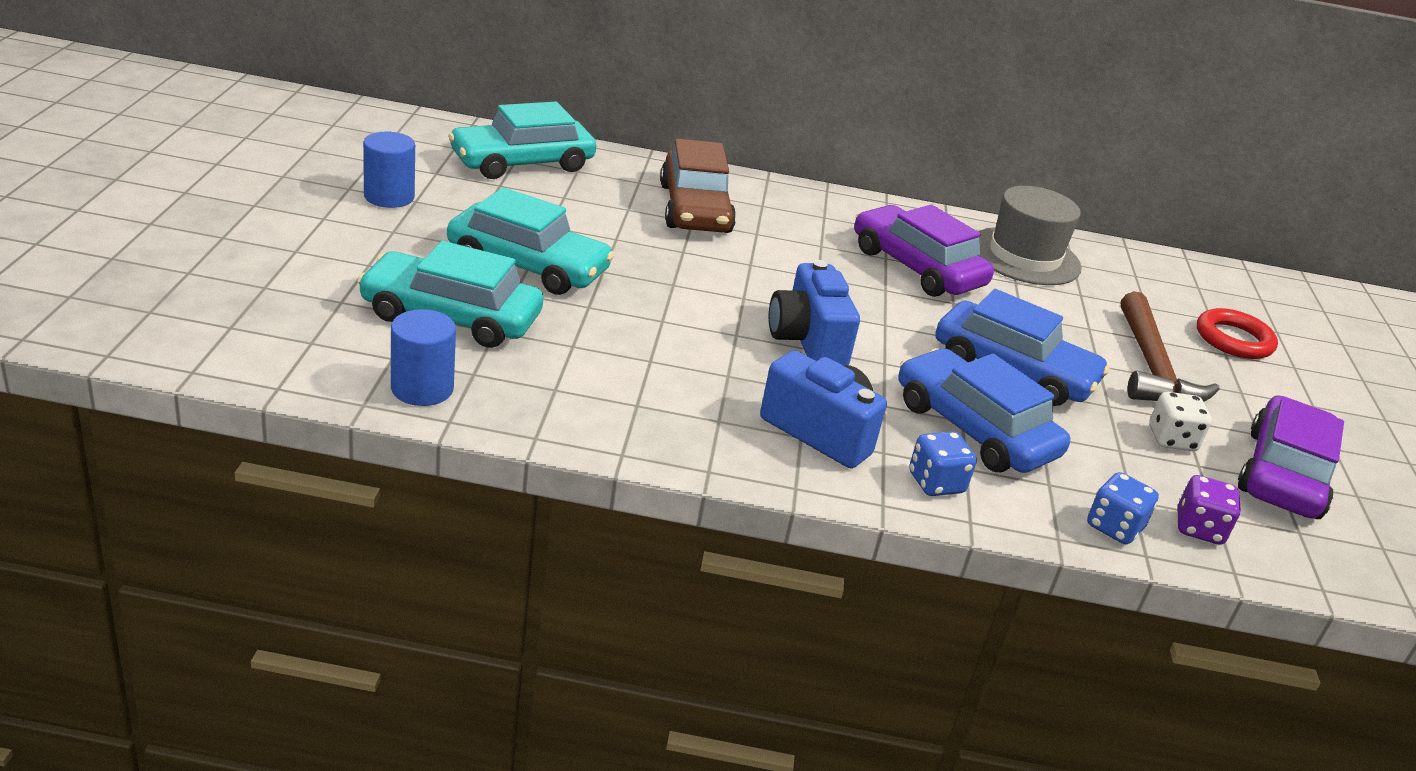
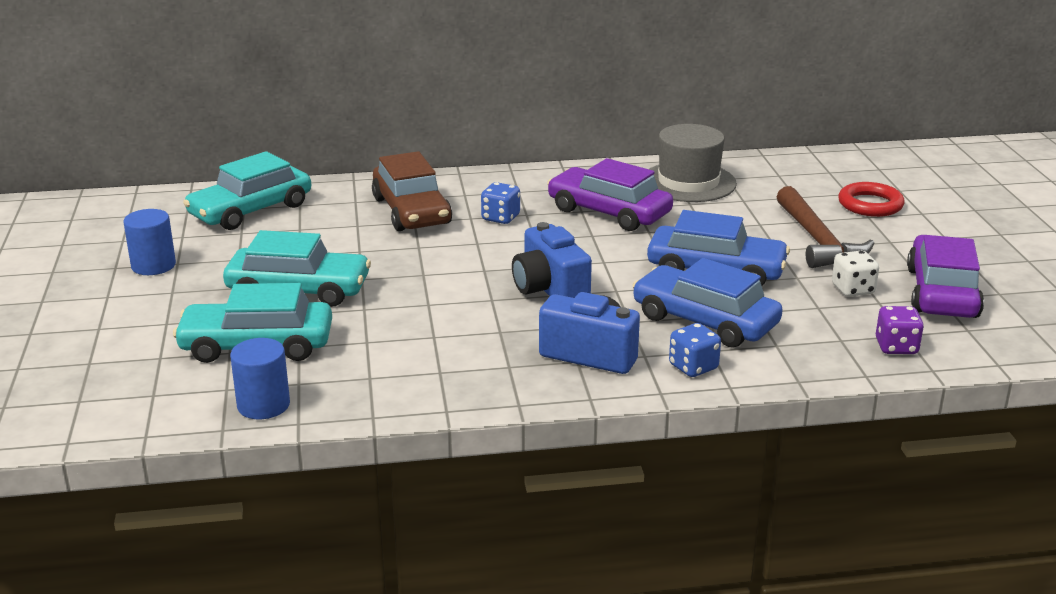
camera: 10 degrees left, 5 degrees down
blue dice [1087,472,1159,544] -> blue dice moved to [481,182,520,224]

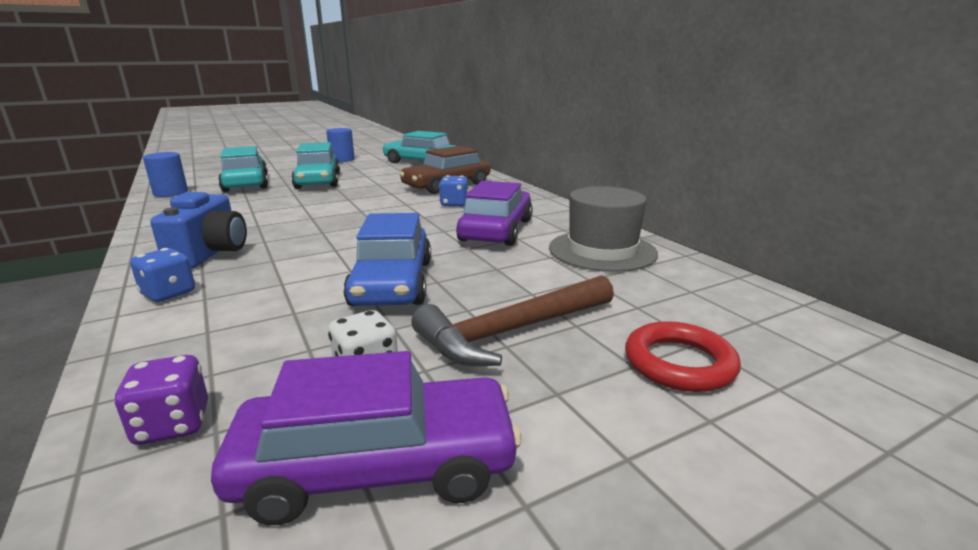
camera: 70 degrees right, 5 degrees down
blue camera [512,222,592,298] -> none
blue car [632,258,782,348] -> none

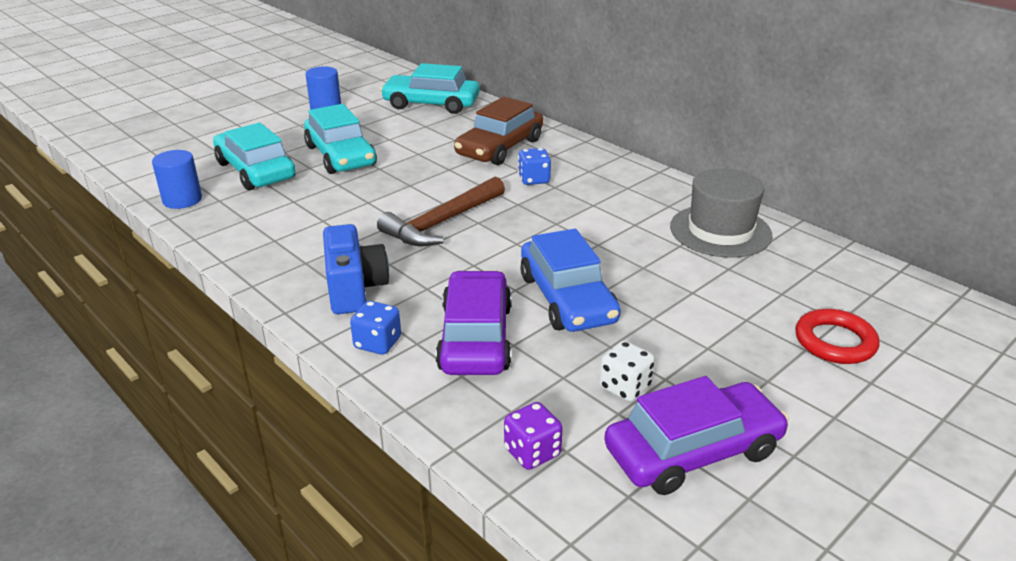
camera: 15 degrees left, 10 degrees up
brown hammer [411,275,614,366] -> brown hammer moved to [377,176,505,247]
purple car [456,181,533,246] -> purple car moved to [436,270,512,375]

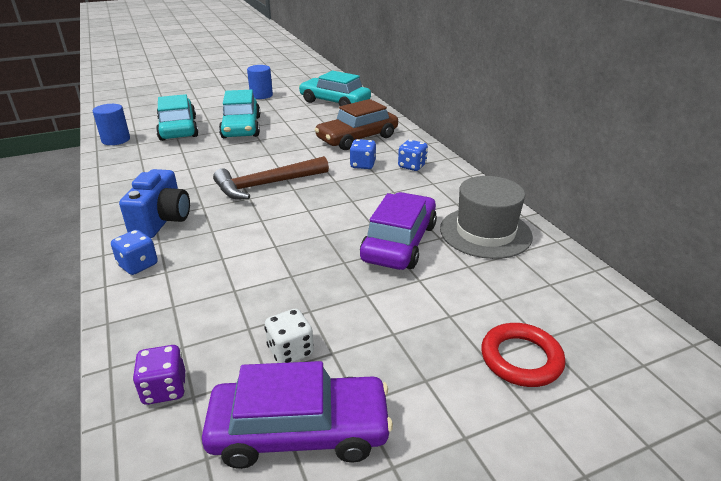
camera: 20 degrees right, 0 degrees up
purple car [436,270,512,375] -> purple car moved to [360,192,437,270]
blue car [520,229,621,332] -> none
none -> blue dice [398,140,428,171]

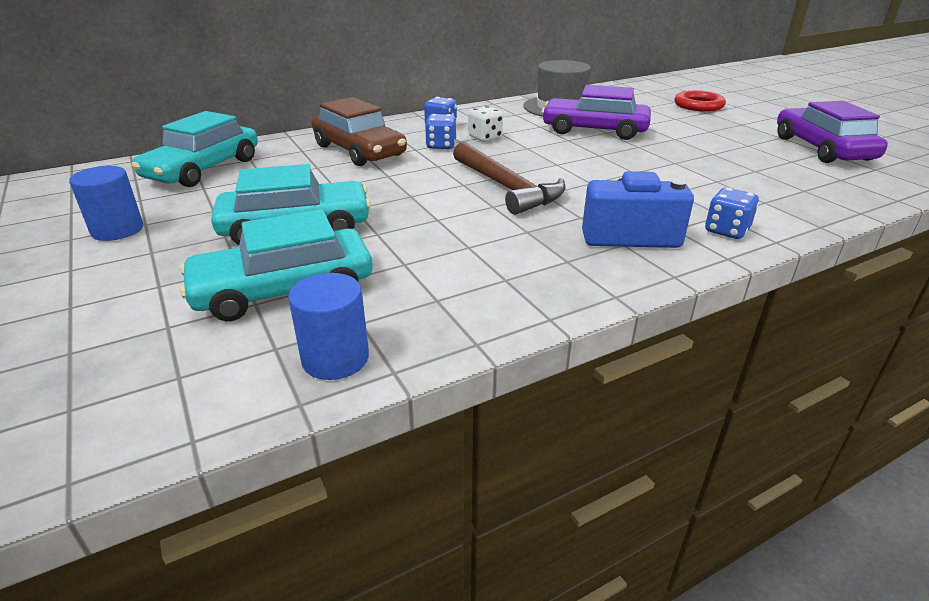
camera: 95 degrees left, 0 degrees up
purple dice [133,345,185,405] -> none
white dice [264,309,314,363] -> white dice moved to [468,106,503,142]

